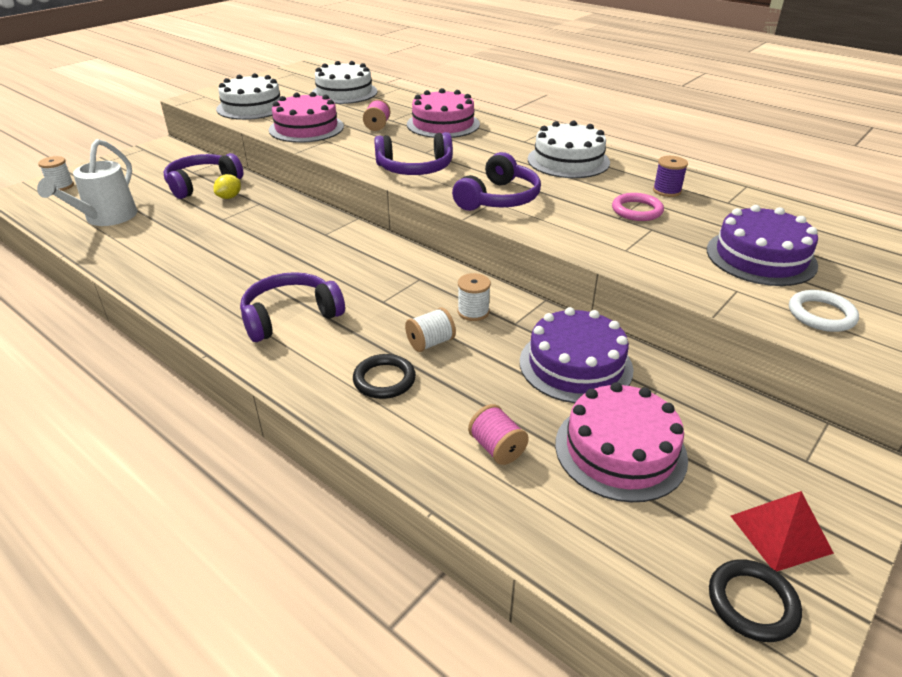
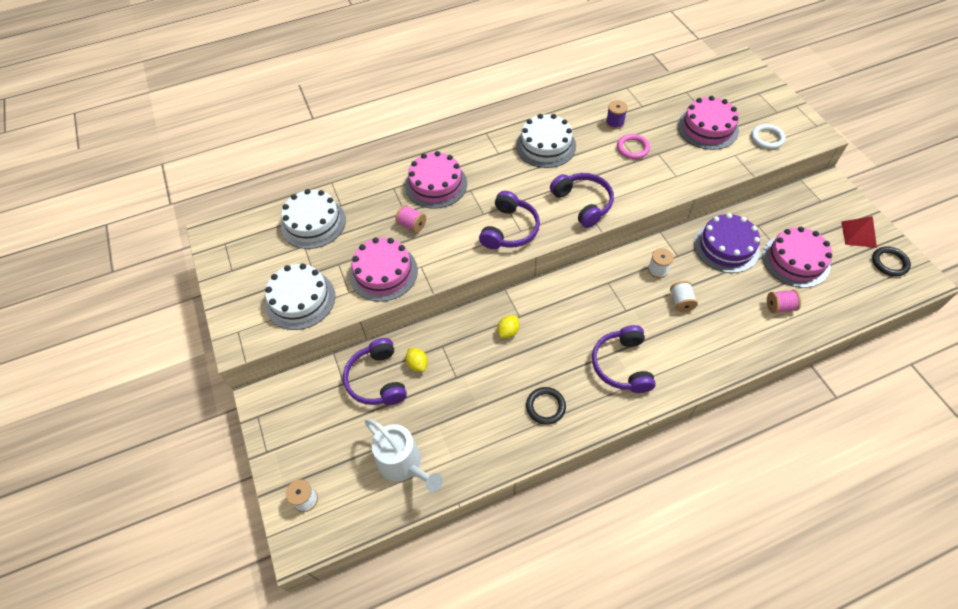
camera: 60 degrees left, 20 degrees up
black ring [353,354,416,399] -> black ring moved to [526,387,566,425]
purple cake [707,205,818,286] -> pink cake [678,96,739,150]
none -> yellow lemon [498,315,519,338]

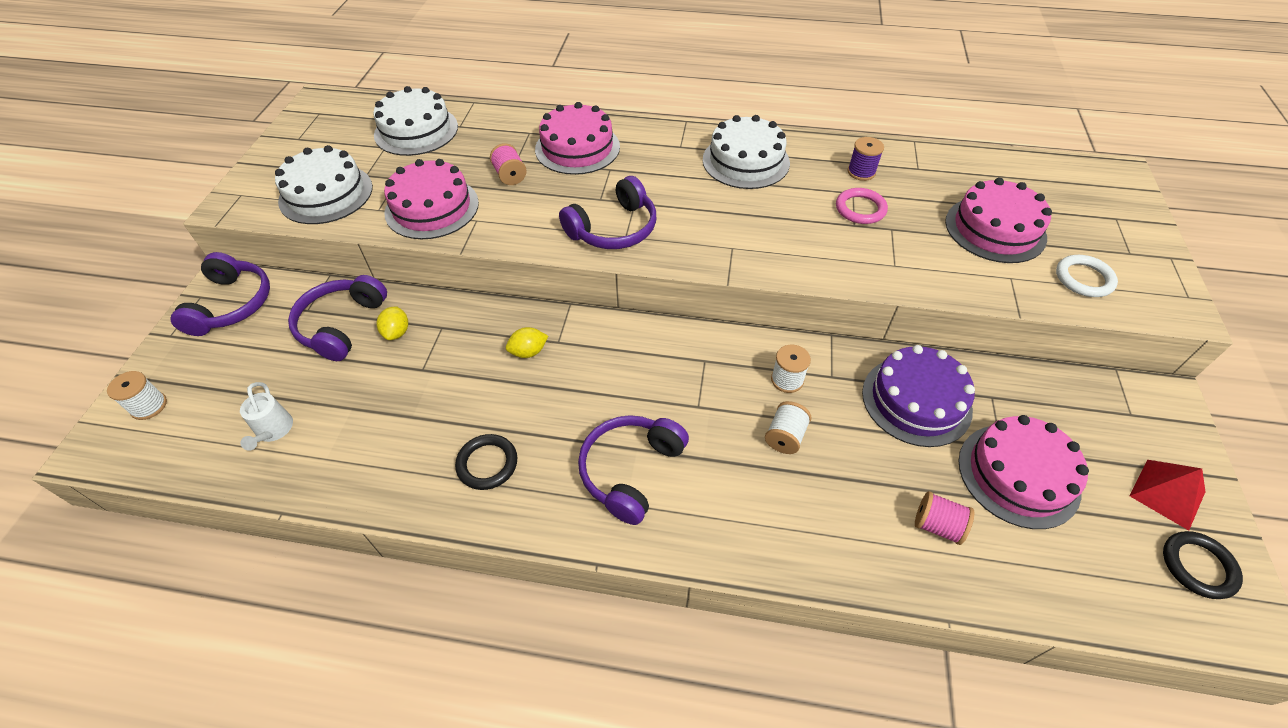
camera: 30 degrees right, 5 degrees down
white watering can [365,419,443,492] -> white watering can [240,382,293,451], size x0.57
purple headphones [550,173,614,228] -> purple headphones moved to [171,252,270,336]

